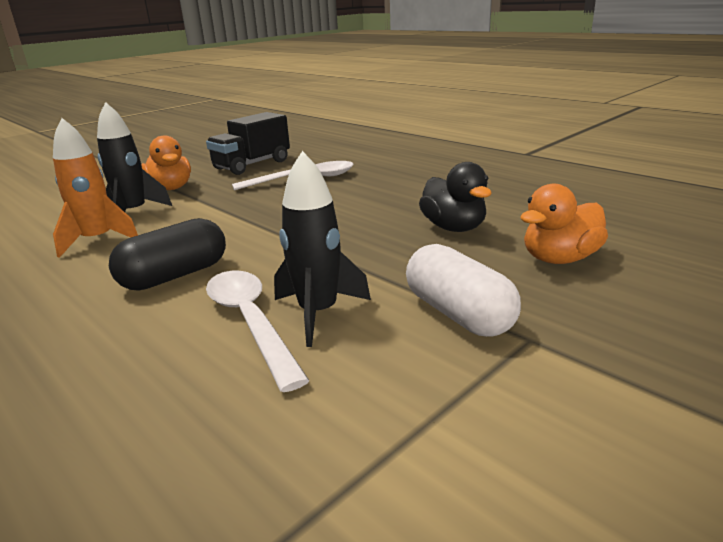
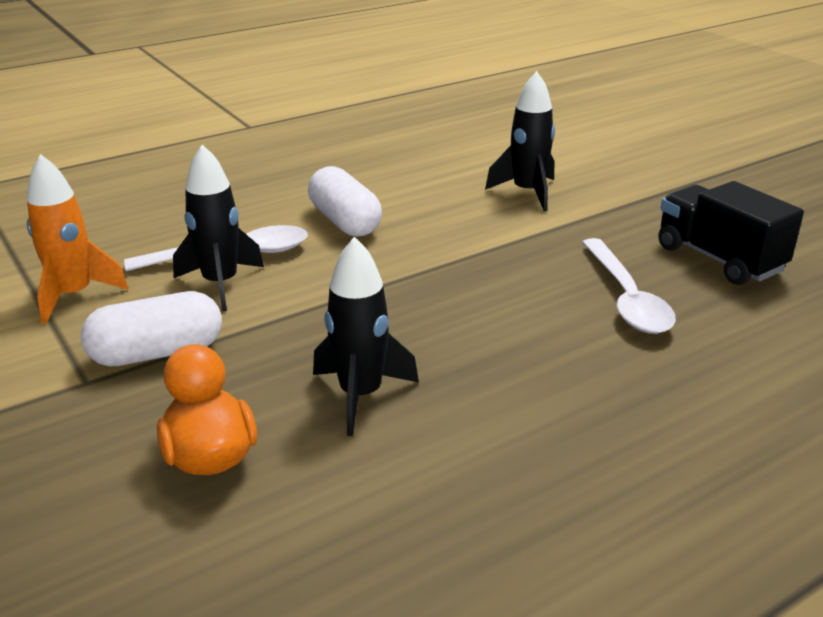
camera: 100 degrees right, 5 degrees up
orange rocket [53,118,138,258] -> orange rocket moved to [27,154,128,324]
black capsule [109,218,226,291] -> white capsule [308,166,382,237]
orange duck [141,135,191,190] -> none
black duck [419,162,491,232] -> black rocket [313,237,419,436]

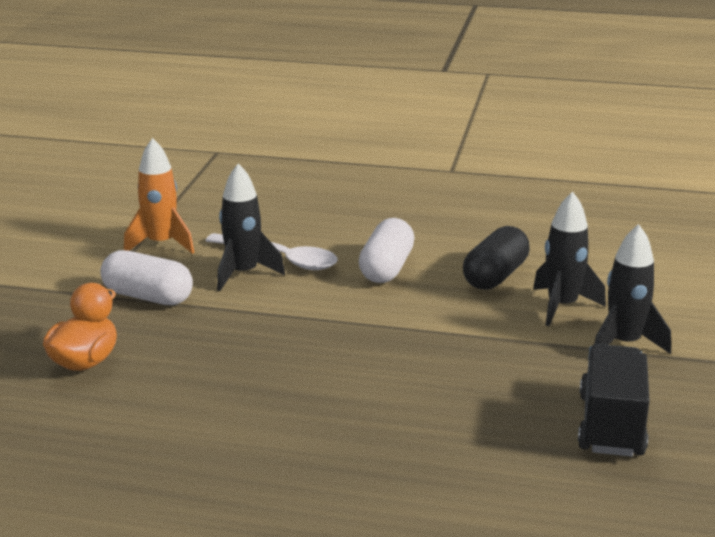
camera: 45 degrees right, 5 degrees down
black rocket [313,237,419,436] -> black rocket moved to [594,224,671,354]
white spoon [582,238,676,334] -> none
none -> black capsule [463,226,530,290]

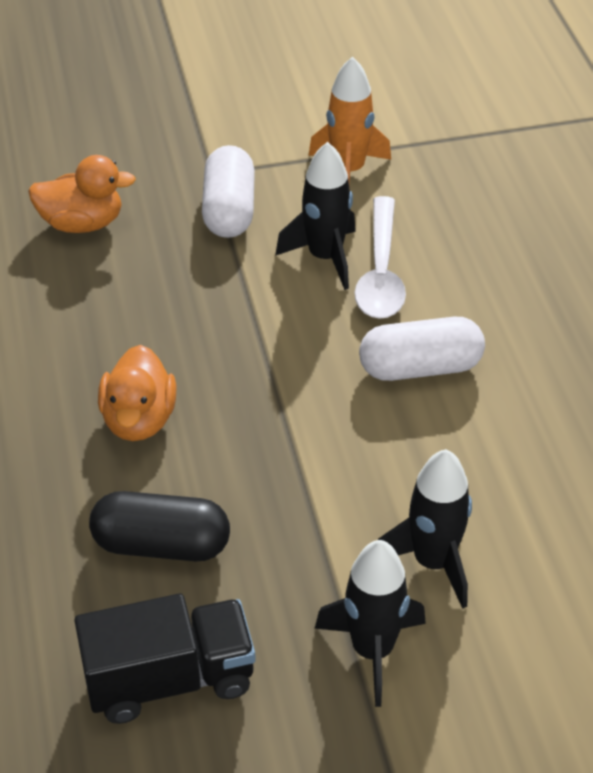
camera: 65 degrees right, 20 degrees up
black capsule [463,226,530,290] -> black capsule moved to [89,491,230,562]
none -> orange duck [98,345,176,441]

